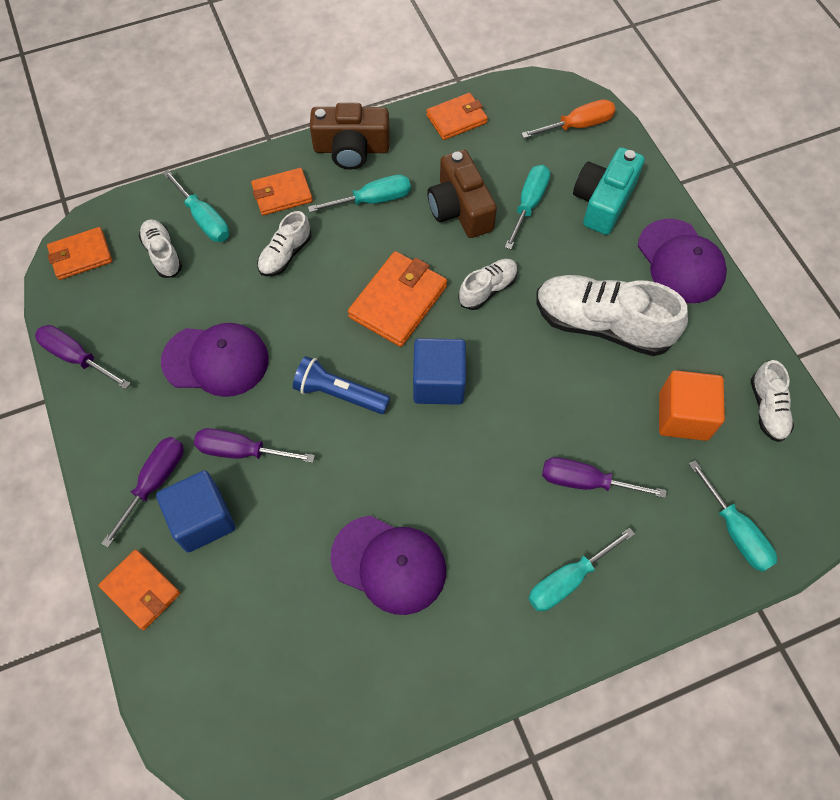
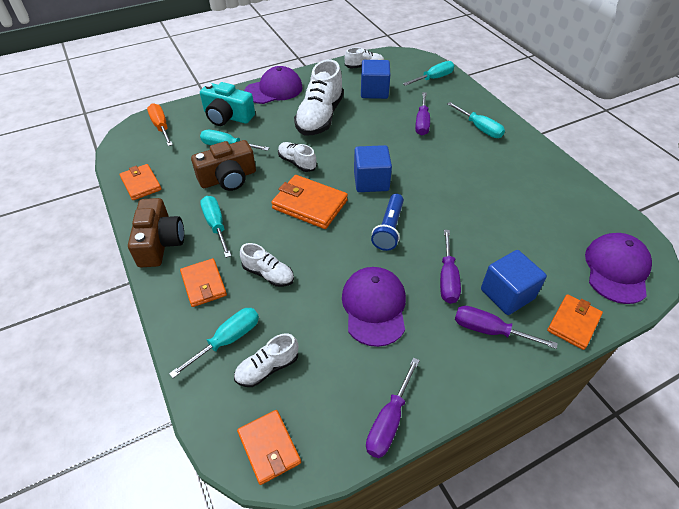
camera: 95 degrees left, 15 degrees down
purple cap [330,515,446,615] -> purple cap moved to [585,233,652,304]
orange cube [659,370,725,441] -> blue cube [361,60,390,99]

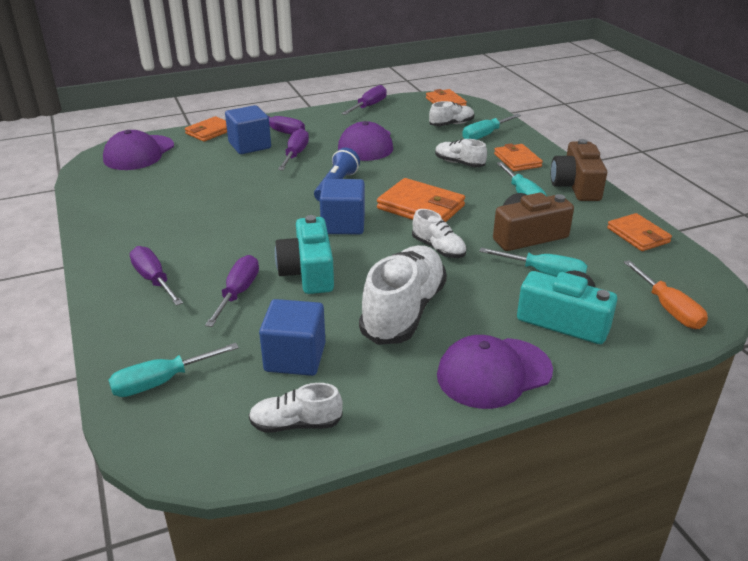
camera: 175 degrees left, 15 degrees down
turquoise screwdriver [447,102,505,138] -> purple screwdriver [130,246,183,306]
none -> turquoise camera [275,215,334,294]

